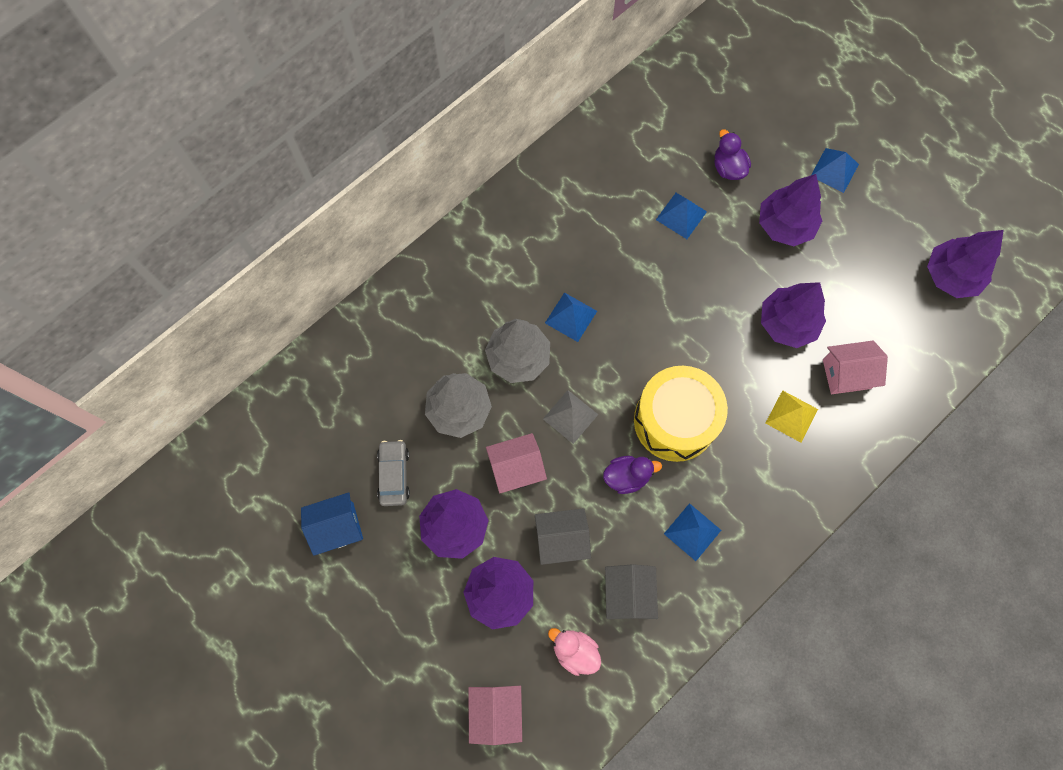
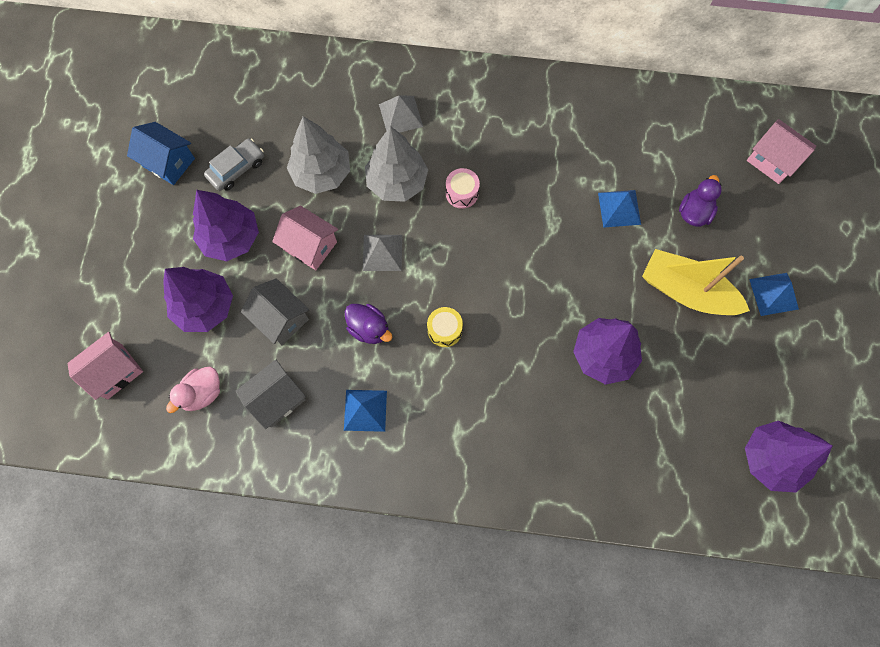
camera: 50 degrees right, 0 degrees up
blue pyramid [545,292,597,342] -> pink drum [446,168,480,209]
pink duck [548,628,601,676] -> pink duck turned 135 degrees counterclockwise [166,366,220,413]
yellow drum [634,366,728,462] -> yellow drum [427,307,463,347], size x0.42
purple tree [759,174,822,246] -> yellow boat [642,249,750,315]
yellow pyramid [765,390,818,442] -> none
pink house [823,341,888,394] -> pink house moved to [747,119,816,184]
none -> grey pyramid [379,95,423,133]

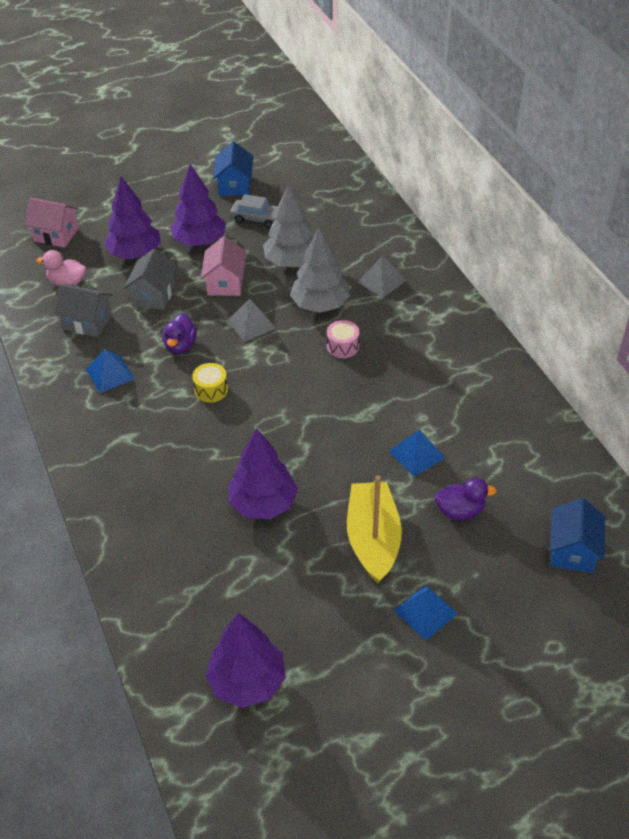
camera: 60 degrees right, 25 degrees down
pink house [747,119,816,184] -> blue house [550,498,605,573]

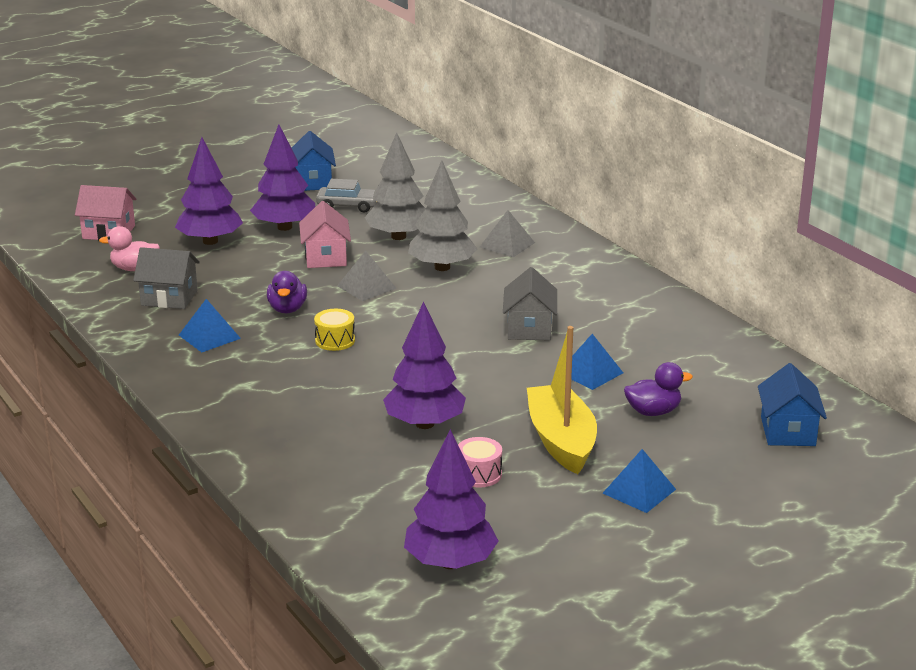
camera: 10 degrees left, 20 degrees down
grey house [124,248,177,310] -> grey house moved to [503,267,557,341]
pink drum [327,320,359,358] -> pink drum moved to [458,437,502,487]

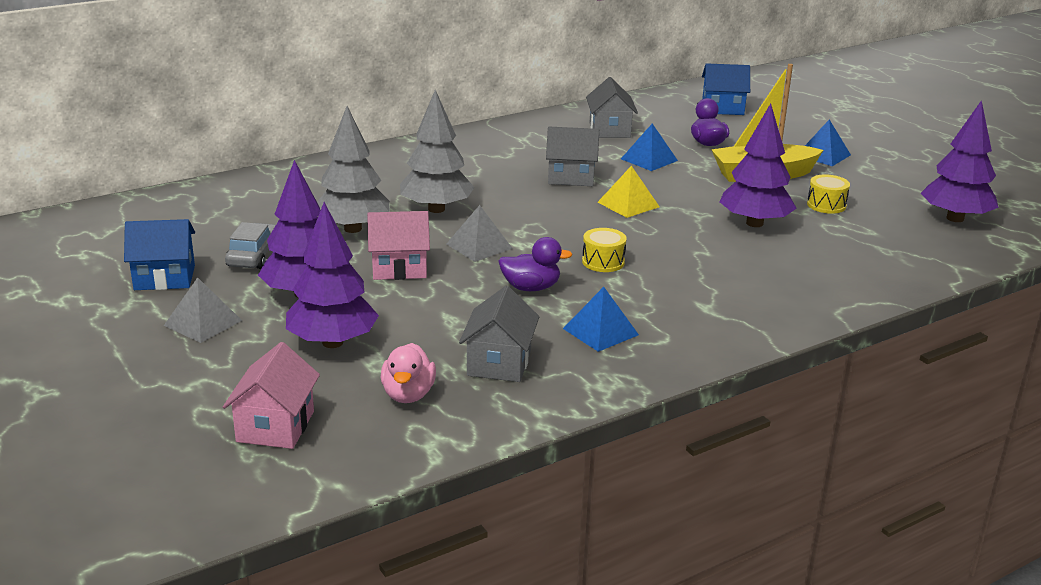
camera: 90 degrees left, 0 degrees up
pink drum [458,437,502,487] -> yellow drum [807,174,850,214]
grey pyramid [480,210,535,257] -> grey pyramid moved to [164,277,242,343]
none -> grey house [586,77,638,138]
none -> yellow pyramid [598,166,660,218]

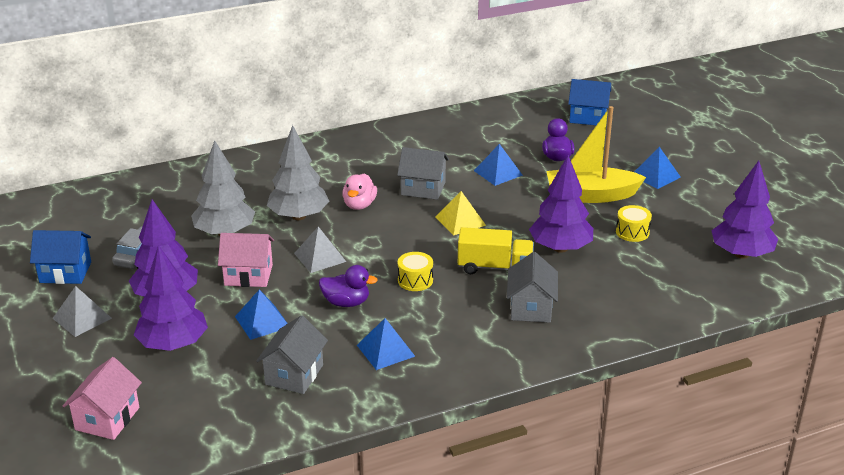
camera: 10 degrees right, 5 degrees up
pink duck [381,343,436,403] -> pink duck moved to [342,173,377,210]
grey house [586,77,638,138] -> grey house moved to [507,252,558,323]
none -> blue pyramid [235,289,288,340]
none -> yellow truck [458,227,534,274]

